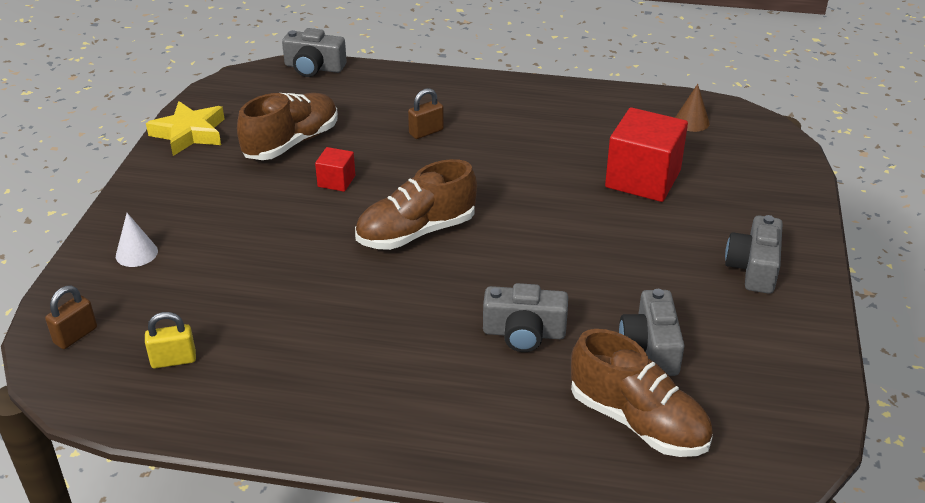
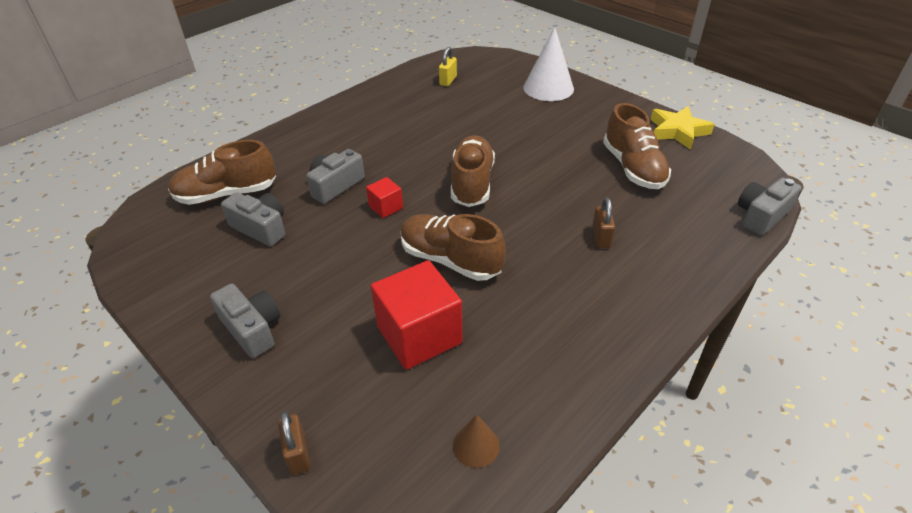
camera: 125 degrees right, 5 degrees up
brown padlock [45,286,97,349] -> brown padlock moved to [278,411,310,475]
white cone [116,213,158,267] -> white cone [523,27,574,101], size x1.97
red cube [315,147,355,192] -> red cube moved to [366,177,403,218]
none -> brown shoe [401,214,506,281]

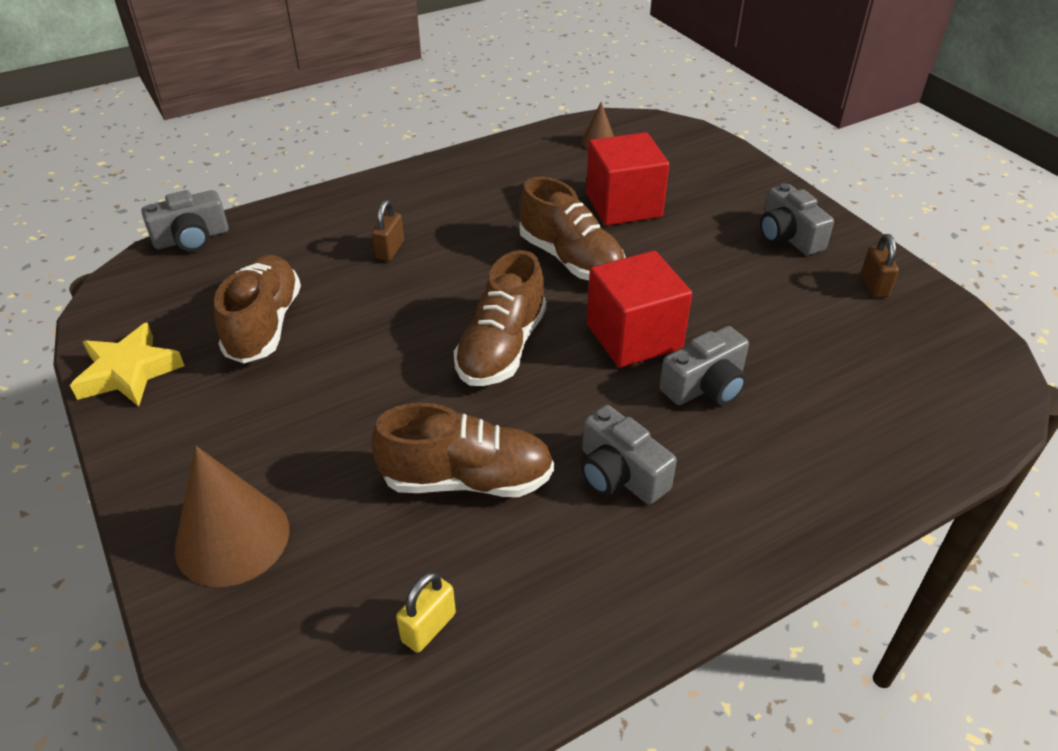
camera: 165 degrees left, 0 degrees up
brown shoe [168,140,276,205] -> brown shoe moved to [371,403,554,497]
grey camera [221,192,285,246] -> grey camera moved to [581,405,677,504]
brown padlock [278,411,310,475] -> brown padlock moved to [861,234,899,298]
red cube [366,177,403,218] -> red cube [587,251,692,368], size x2.05
white cone [523,27,574,101] -> brown cone [175,446,290,587]

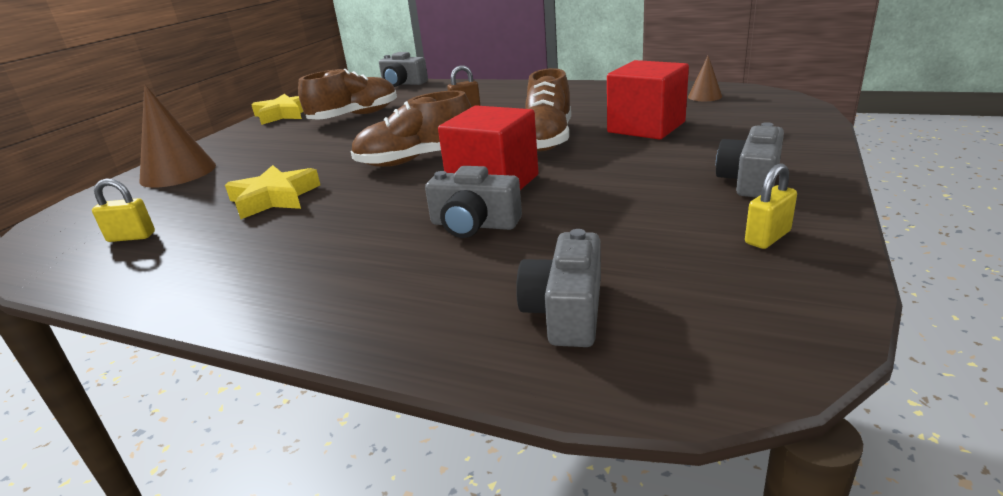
camera: 55 degrees right, 15 degrees down
brown shoe [371,403,554,497] -> yellow star [225,165,320,219]
grey camera [581,405,677,504] -> grey camera moved to [516,229,601,347]
brown padlock [861,234,899,298] -> yellow padlock [745,163,797,249]

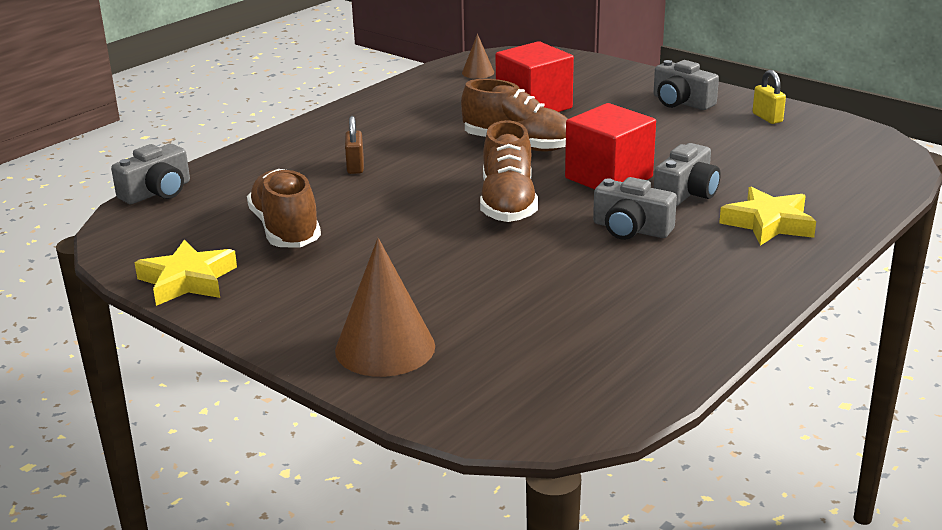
camera: 75 degrees left, 0 degrees up
yellow padlock [92,178,155,242] -> none
yellow star [225,165,320,219] -> yellow star moved to [719,187,816,246]
grey camera [516,229,601,347] -> grey camera moved to [593,177,677,240]

